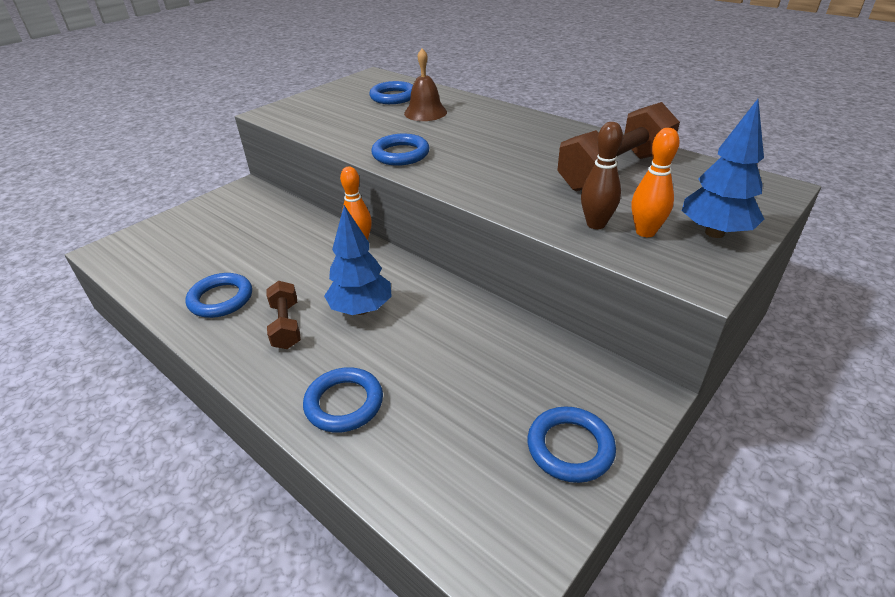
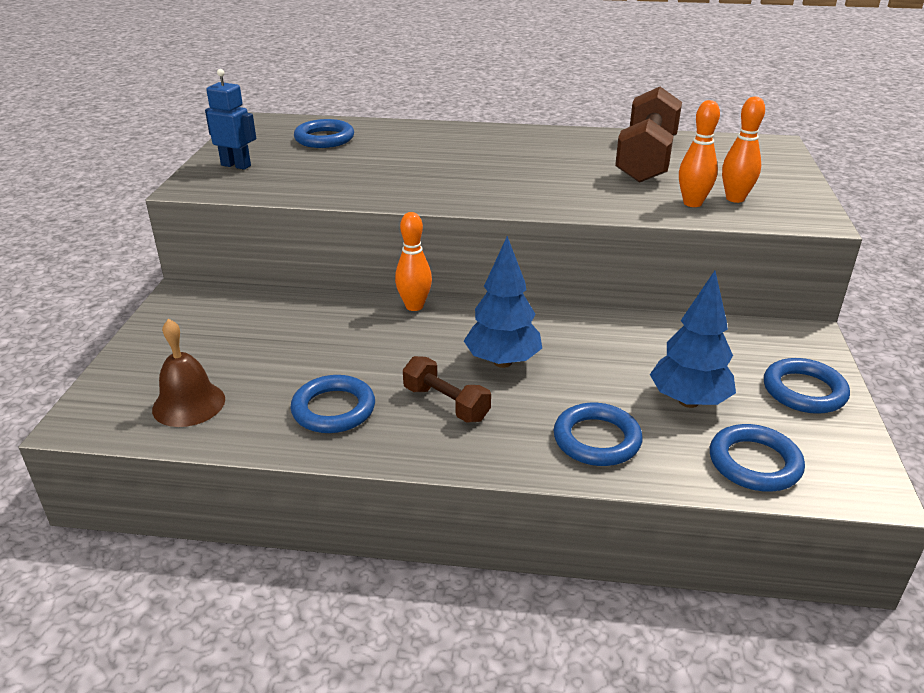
camera: 35 degrees left, 5 degrees down
blue ring [371,134,430,166] -> blue ring moved to [710,424,805,492]
brown bell [404,48,447,121] -> brown bell moved to [152,319,225,427]
brown bowling pin [581,122,623,229] -> orange bowling pin [679,100,720,207]
blue tree [682,99,764,238] -> blue tree moved to [650,271,736,408]
none -> blue robot [205,69,256,170]

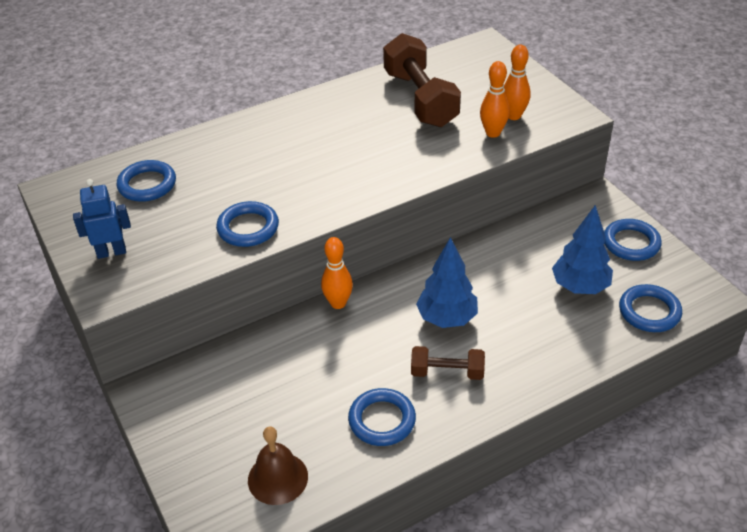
camera: 35 degrees left, 10 degrees up
blue ring [554,403,643,466] -> blue ring moved to [216,201,279,247]

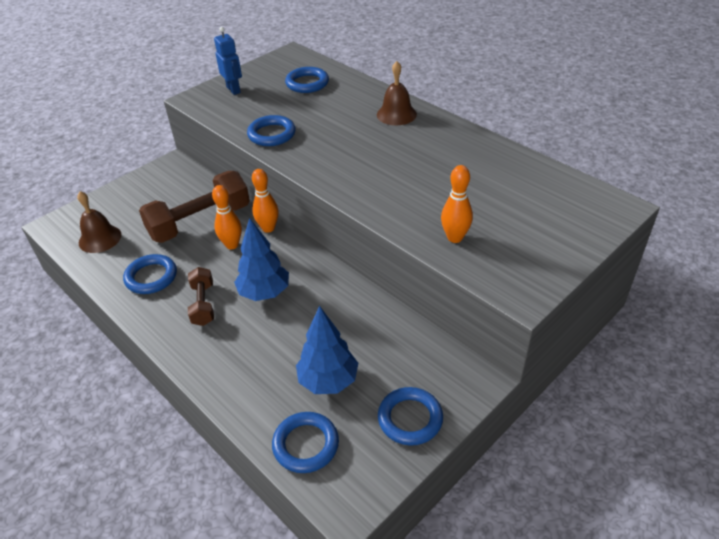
camera: 75 degrees right, 0 degrees up
brown dumbbell [383,33,461,127] -> brown dumbbell moved to [139,171,250,243]
orange bowling pin [504,45,531,120] -> orange bowling pin moved to [212,185,242,250]
none -> brown bell [377,61,417,125]

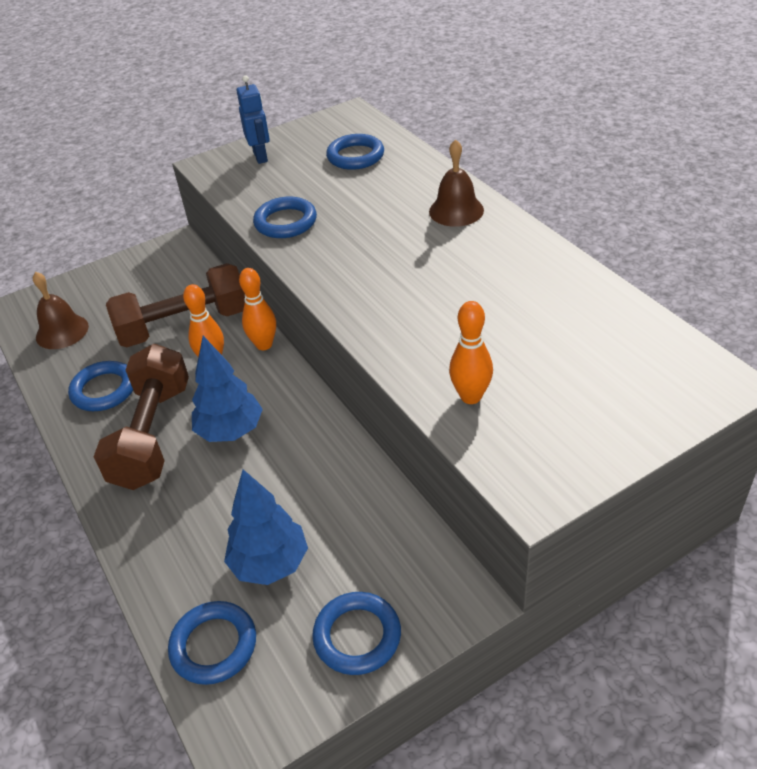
camera: 15 degrees right, 0 degrees up
brown dumbbell [188,267,214,326] -> brown dumbbell [94,344,189,490], size x1.88

